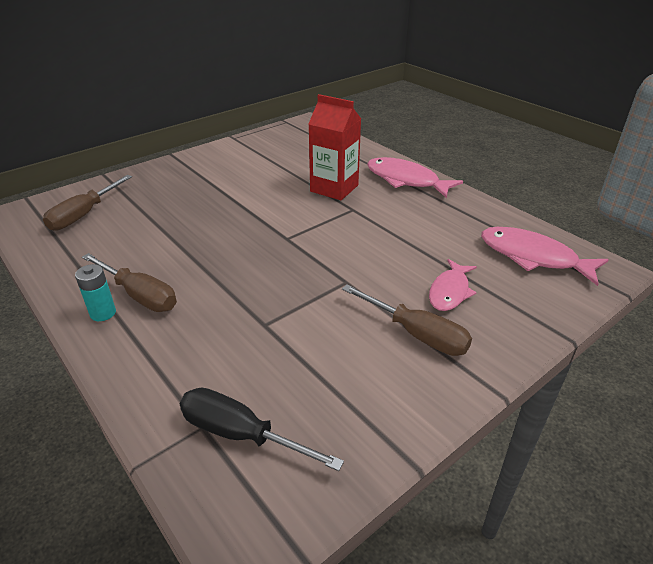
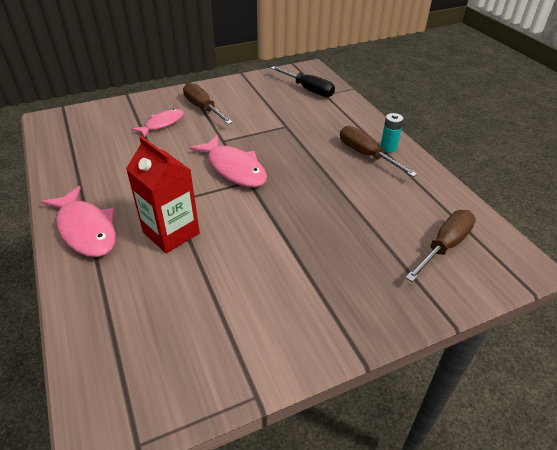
camera: 165 degrees left, 5 degrees up
pink fish [481,227,609,286] -> pink fish moved to [189,135,267,187]

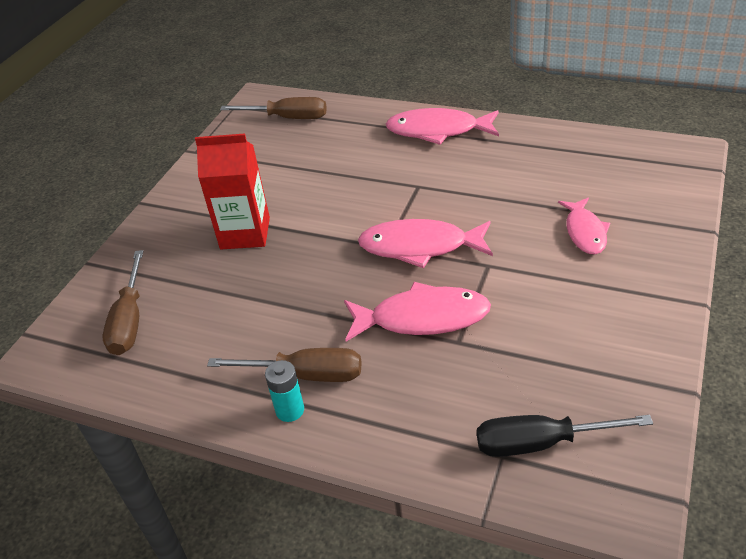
camera: 140 degrees right, 0 degrees up
red carton [126,136,200,253] -> red carton moved to [195,133,270,250]
brown screwdriver [183,83,233,124] -> brown screwdriver moved to [220,97,327,119]
none -> pink fish [344,282,491,342]

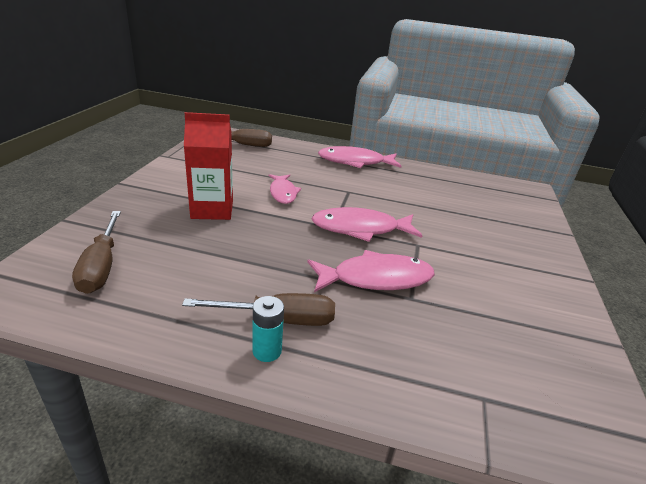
camera: 15 degrees left, 10 degrees down
black screwdriver [477,415,653,457] -> none
pink fish [558,198,610,255] -> pink fish moved to [268,174,301,204]

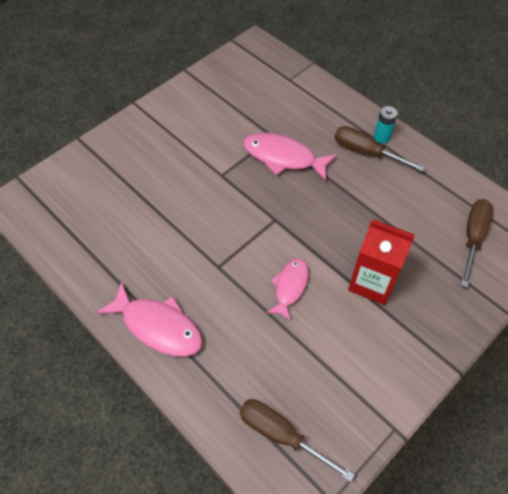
camera: 145 degrees left, 25 degrees up
pink fish [311,207,423,242] -> none

